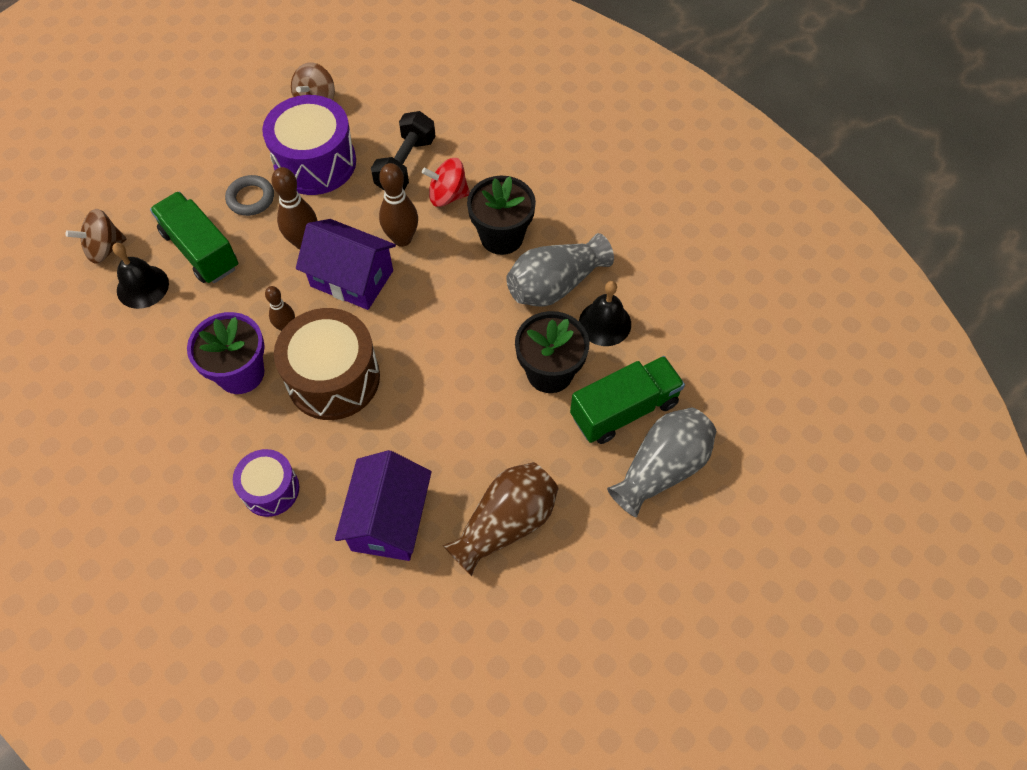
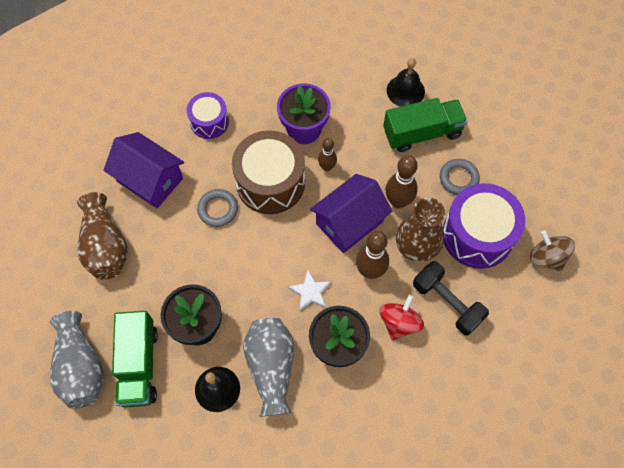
camera: 115 degrees right, 5 degrees up
brown spinning top [65,209,126,264] -> none
none -> grey ring [197,189,238,227]
none -> white star [288,270,332,312]
none -> brown vase [396,198,445,262]

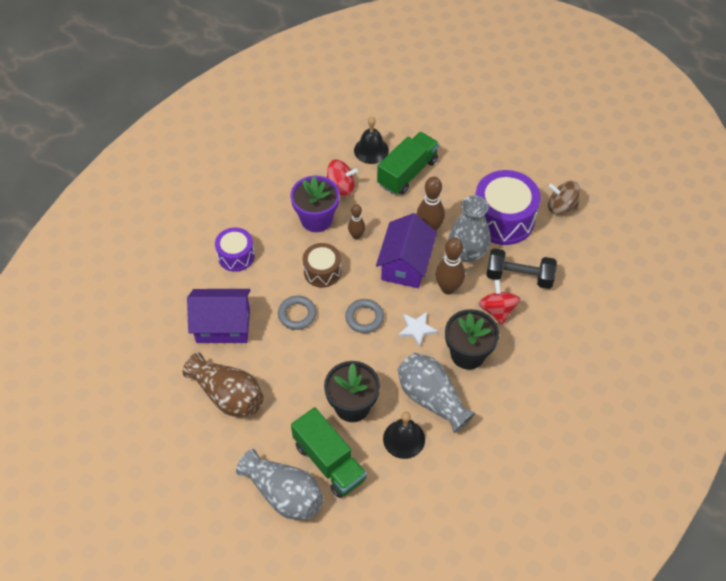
camera: 35 degrees left, 10 degrees down
brown drum [232,130,305,214] -> brown drum [303,243,341,288], size x0.58
brown vase [396,198,445,262] -> grey vase [448,195,491,262]
grey ring [440,159,480,195] -> grey ring moved to [345,299,384,333]
none -> red spinning top [326,159,358,196]

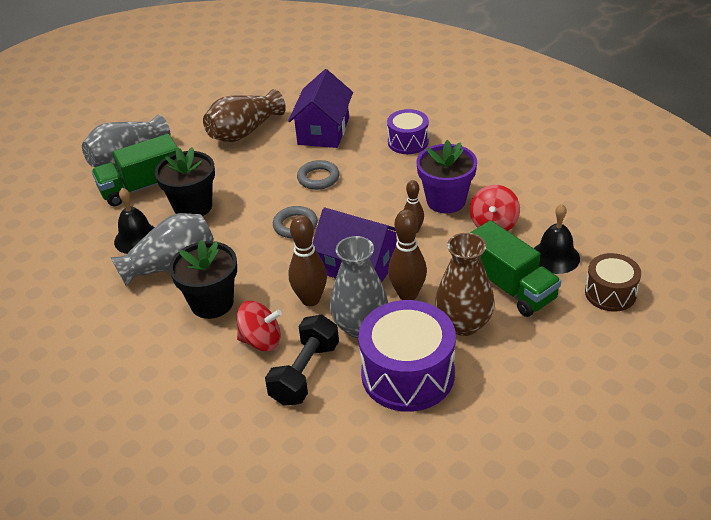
camera: 105 degrees right, 15 degrees down
brown drum [303,243,341,288] -> brown drum moved to [585,253,641,312]
white star [398,312,438,347] -> none
brown spinning top [548,181,580,214] -> none
none -> brown vase [435,233,494,336]

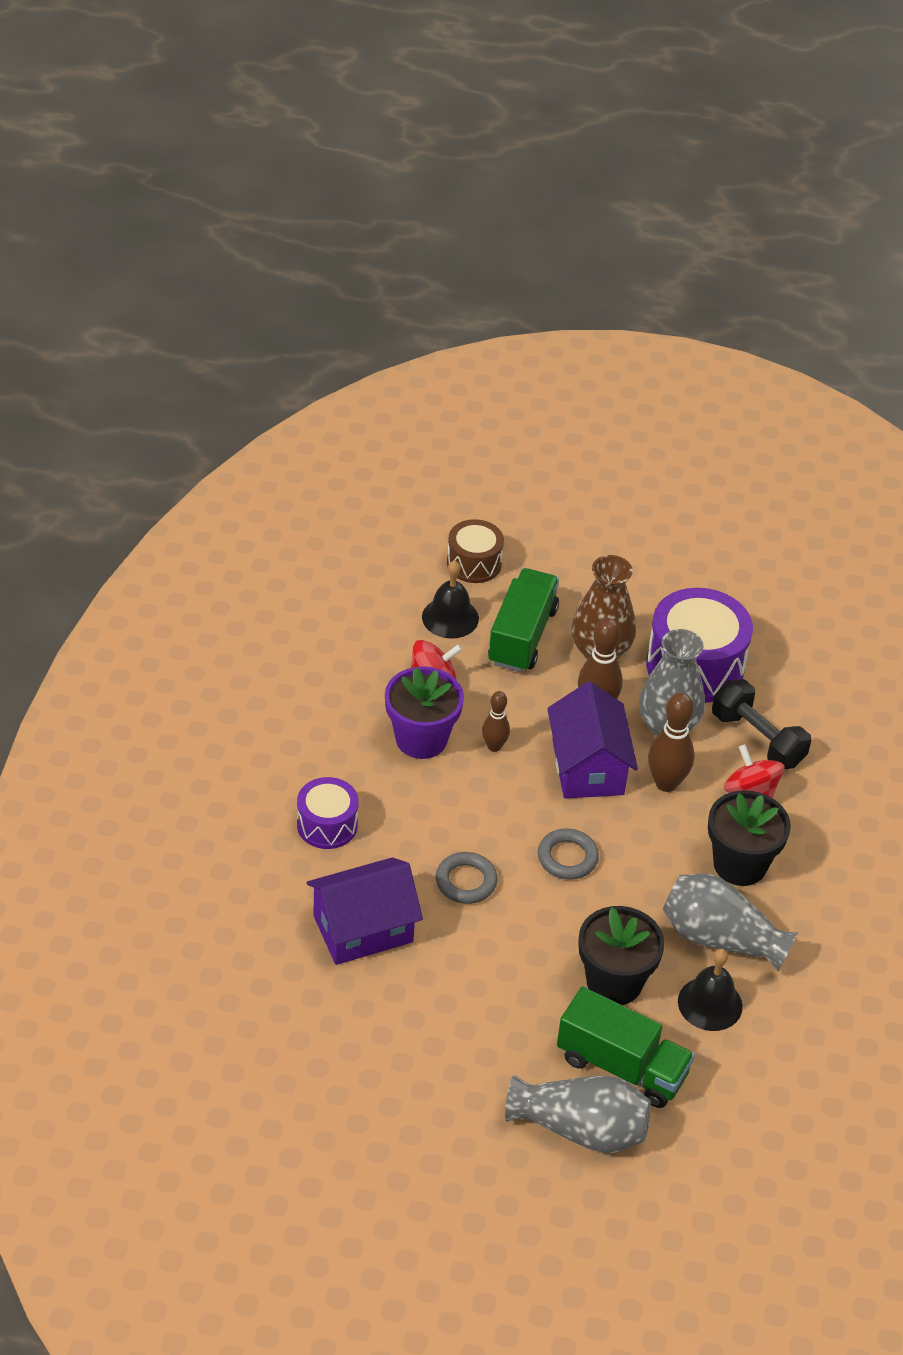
camera: 130 degrees left, 5 degrees up
brown vase [203,89,286,142] -> none
black dumbbell [265,314,339,406] -> black dumbbell turned 60 degrees clockwise [712,679,811,770]

